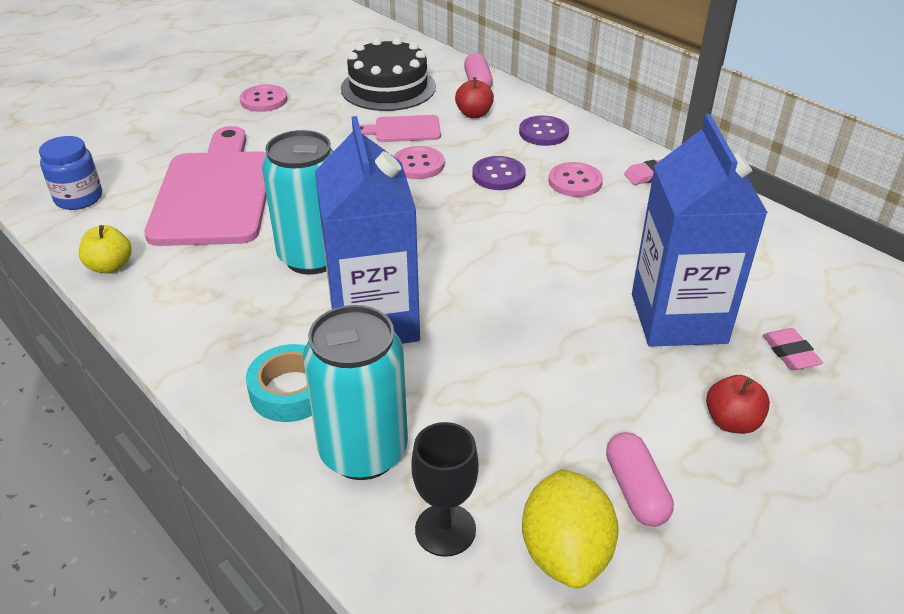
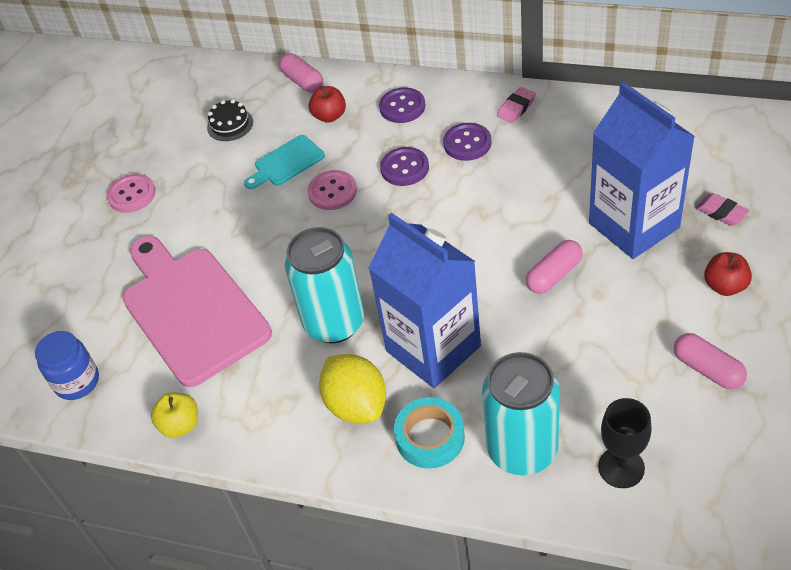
camera: 25 degrees left, 10 degrees up
black cake [341,37,436,111] -> black cake [207,99,253,141], size x0.49
pink cutting board [359,115,441,142] -> turquoise cutting board [244,135,325,189]
yellow lemon [522,469,619,589] -> yellow lemon moved to [319,354,386,423]
pink button [548,162,603,197] -> purple button [443,123,492,161]
none -> pink capsule [526,240,583,294]

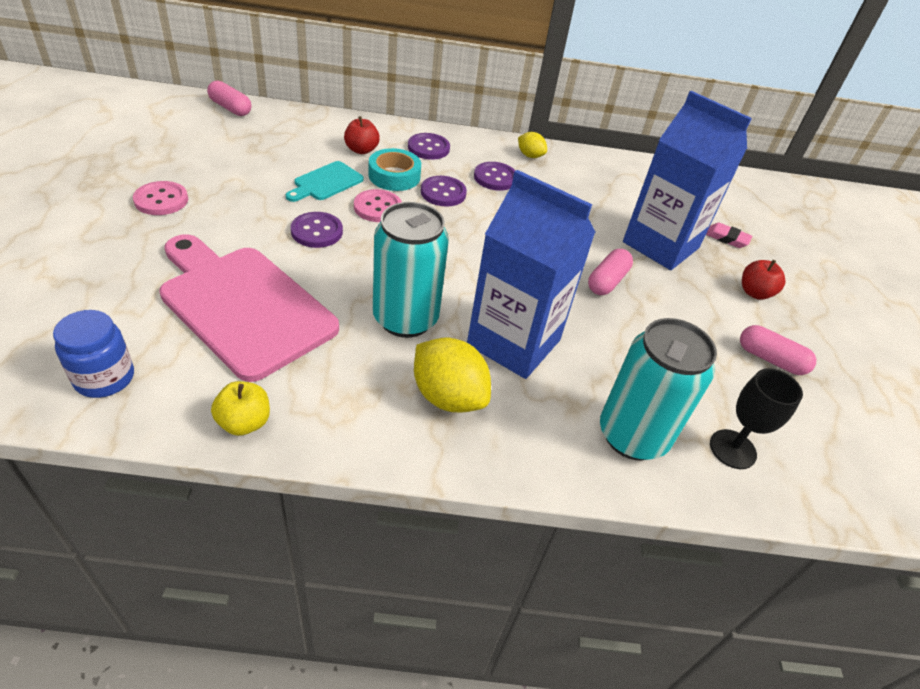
camera: 25 degrees left, 5 degrees down
black cake [207,99,253,141] -> none
pink capsule [279,53,323,93] -> pink capsule moved to [207,81,251,116]
turquoise tape [394,397,465,469] -> turquoise tape moved to [368,148,421,191]
pink eraser [497,87,536,123] -> yellow lemon [518,132,547,158]
none -> purple button [291,212,343,248]

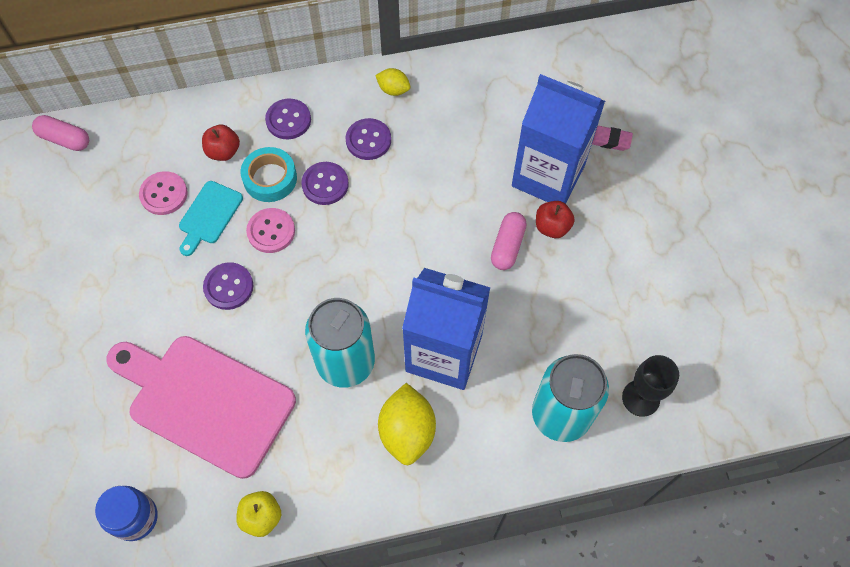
camera: 10 degrees left, 20 degrees up
pink button [133,181,188,215] -> pink button moved to [139,171,188,215]
yellow lemon [414,337,491,413] -> yellow lemon turned 60 degrees clockwise [378,383,436,465]
pink capsule [740,325,816,375] -> none
red apple [742,260,785,300] -> red apple moved to [536,201,575,238]

